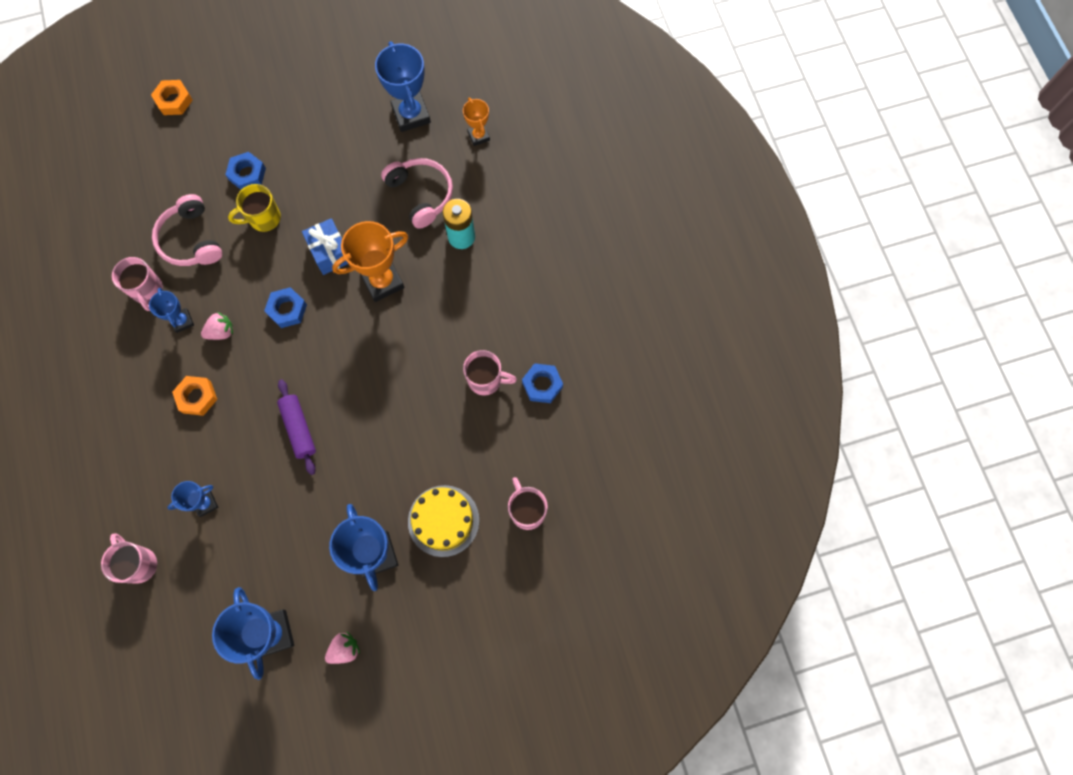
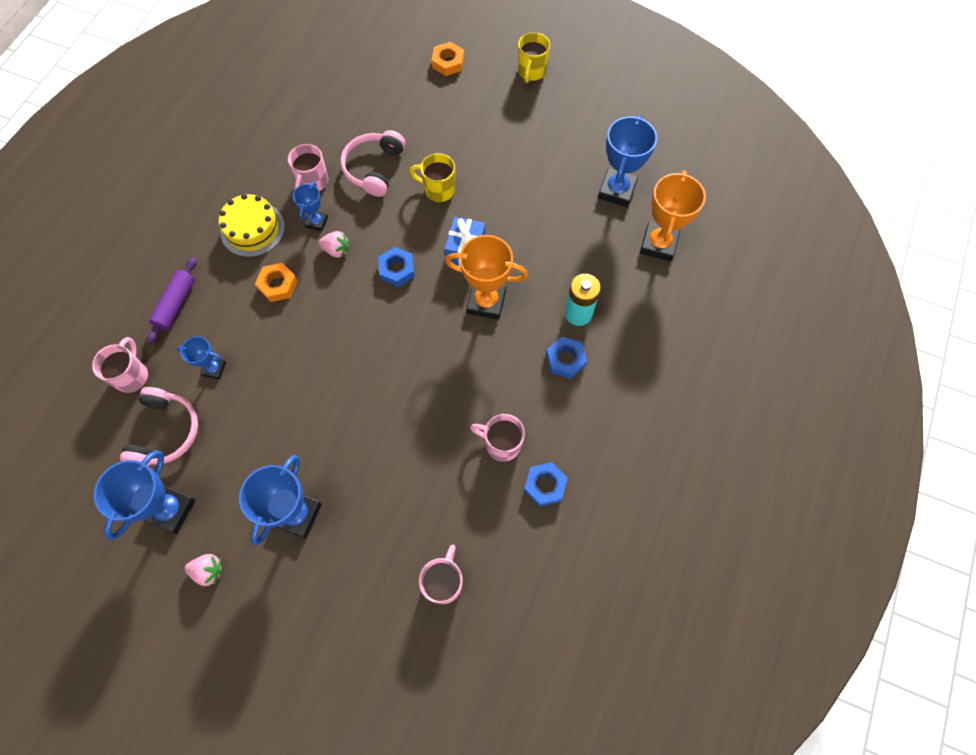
camera: 40 degrees right, 5 degrees down
blue nut [225,152,266,190] -> blue nut moved to [546,337,587,379]
purple rolling pin [277,379,316,475] -> purple rolling pin moved to [147,257,197,344]
pink headphones [381,158,453,229] -> pink headphones moved to [120,387,198,466]
yellow cake [408,485,479,557] -> yellow cake moved to [219,194,285,257]
orange trophy [463,98,490,146] -> orange trophy [640,170,706,261], size x1.80
pink mug [463,350,517,396] -> pink mug turned 150 degrees clockwise [470,414,525,462]
none -> yellow mug [518,32,550,83]

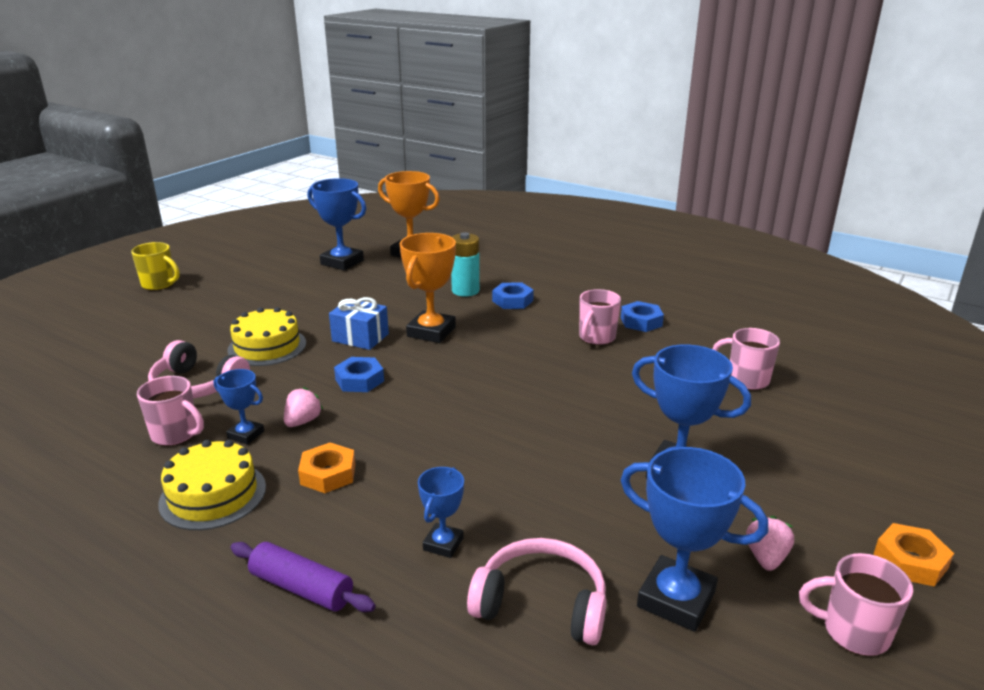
camera: 80 degrees left, 40 degrees down
pink mug [92,337,148,393] -> pink mug moved to [799,553,913,656]
yellow mug [410,153,455,202] -> yellow cake [227,307,306,366]
orange nut [432,42,464,76] -> orange nut moved to [874,523,954,587]

